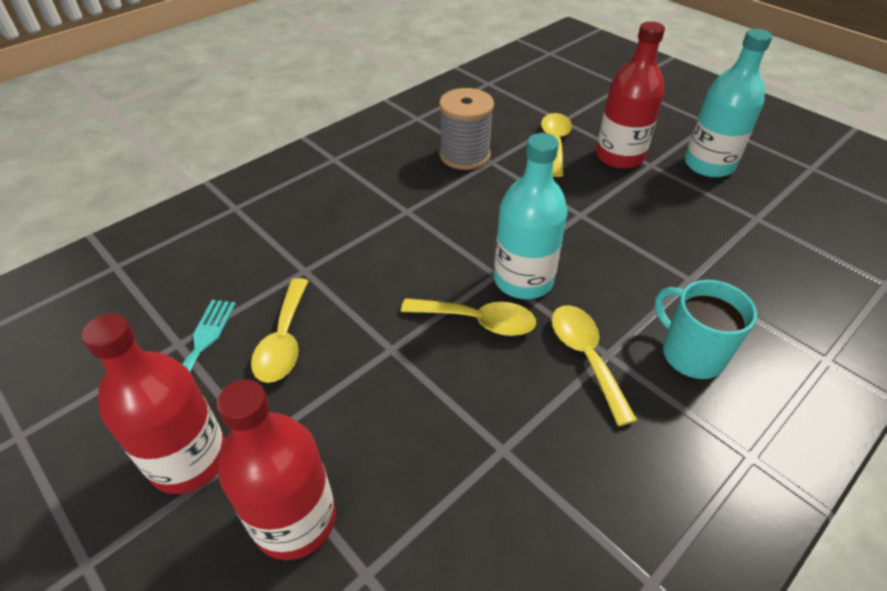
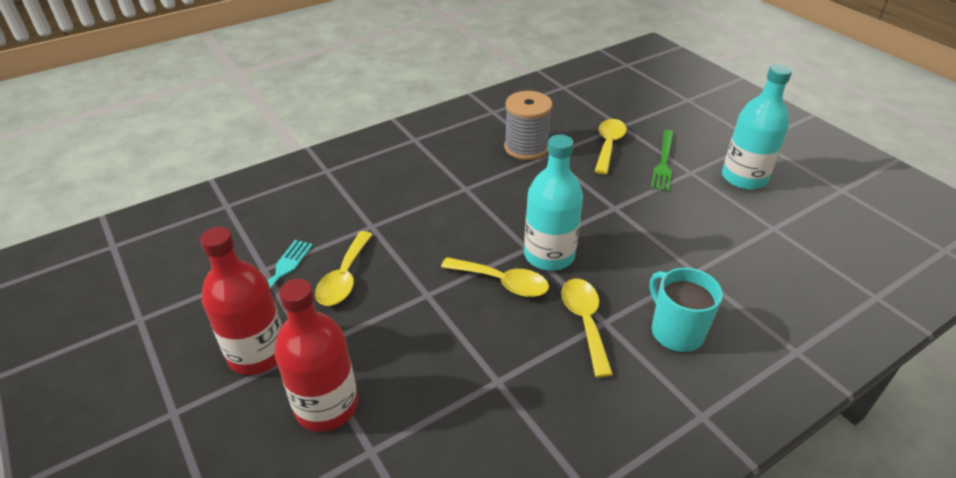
camera: 10 degrees right, 5 degrees down
red bottle [596,21,665,169] -> green fork [651,130,674,191]

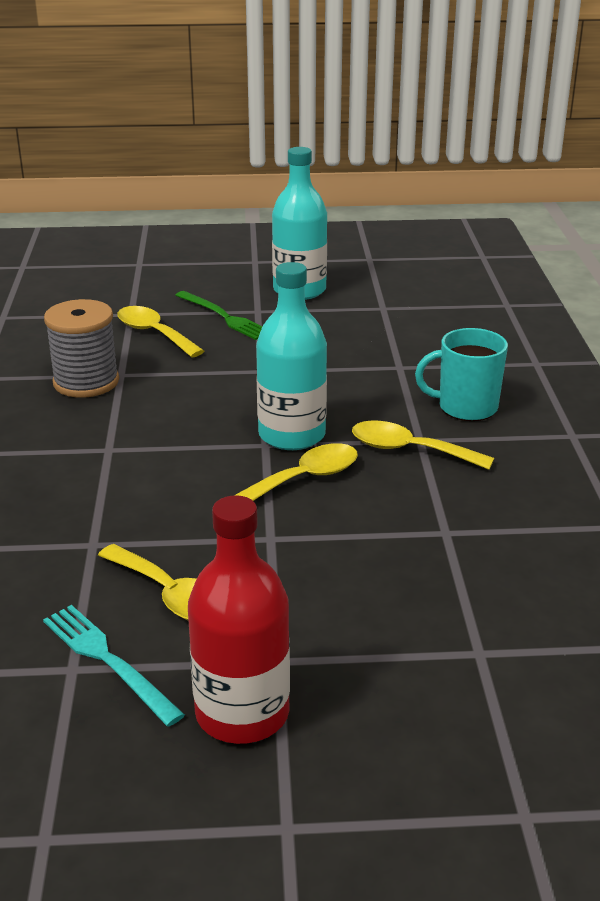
camera: 60 degrees left, 10 degrees down
red bottle [274,279,358,432] -> none

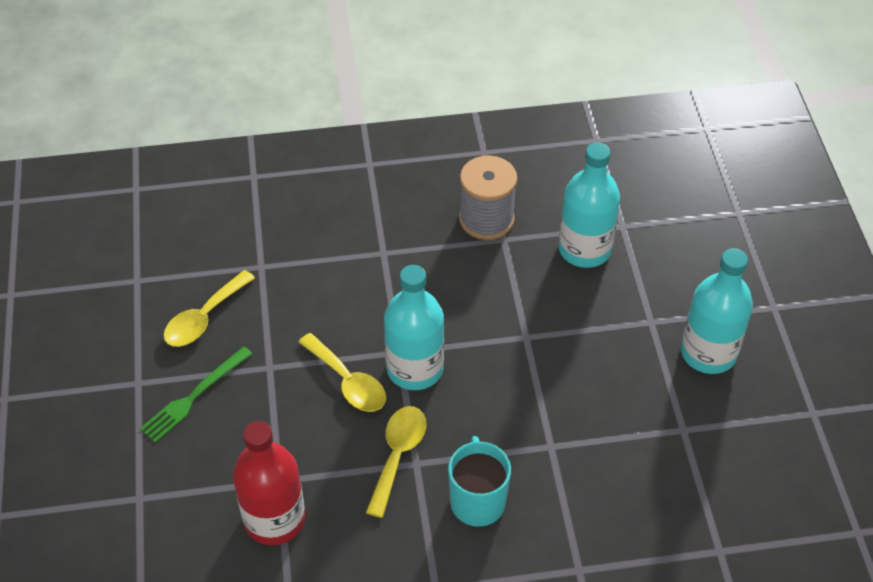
camera: 85 degrees right, 20 degrees up
turquoise fork [43,605,185,727] -> none
yellow spoon [117,306,204,357] -> turquoise bottle [558,142,620,268]
green fork [175,291,263,340] -> green fork moved to [140,346,252,443]
red bottle [188,495,290,744] -> red bottle moved to [233,421,305,545]

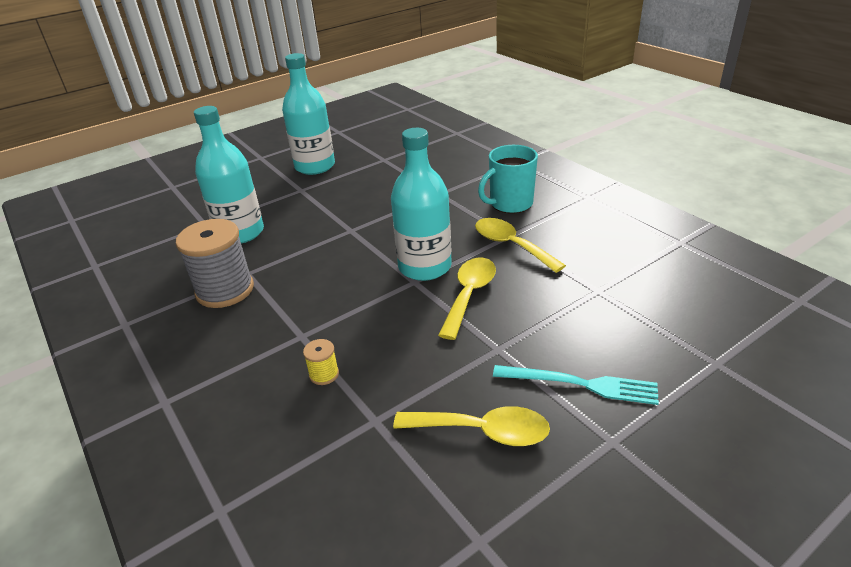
camera: 115 degrees left, 15 degrees down
green fork [140,346,252,443] -> turquoise fork [493,365,659,405]
red bottle [233,421,305,545] -> none
yellow spoon [366,406,426,518] -> yellow spoon turned 60 degrees clockwise [475,218,566,273]
none -> yellow spool [303,339,339,385]

